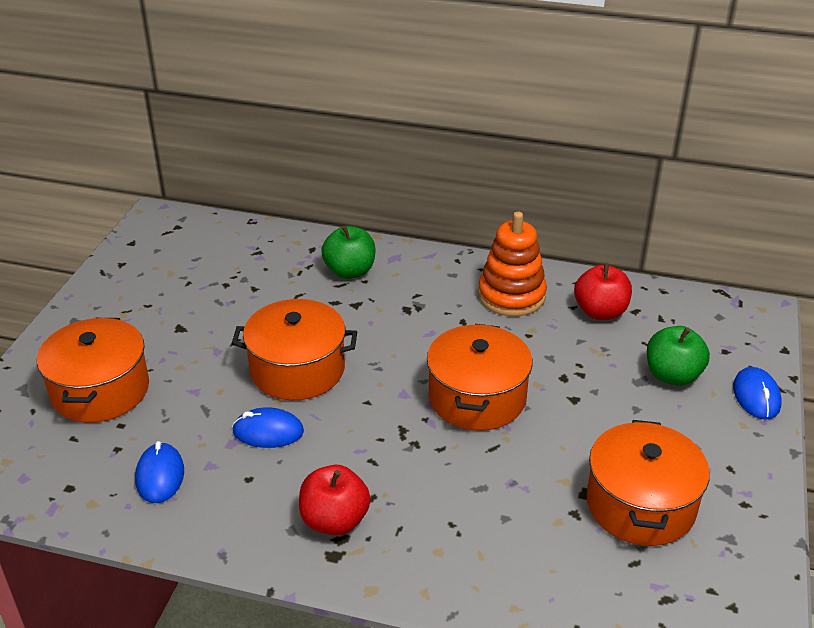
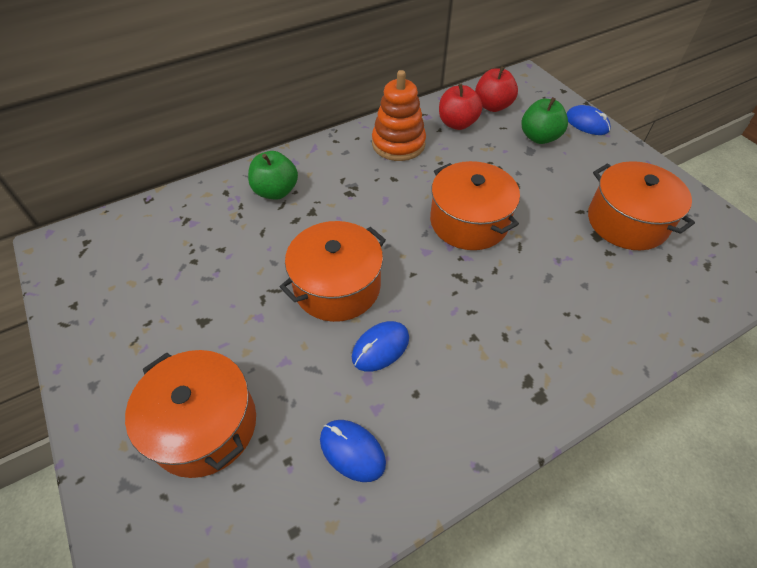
camera: 45 degrees left, 15 degrees up
red apple [299,465,371,535] -> red apple moved to [475,66,518,112]

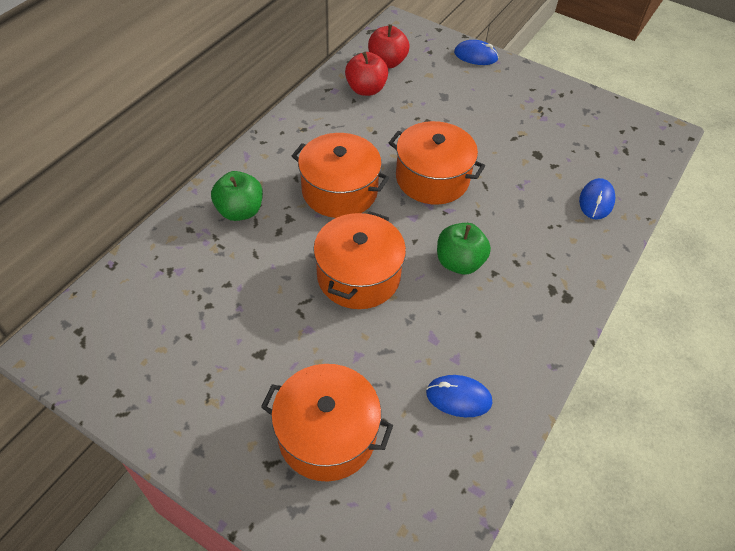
camera: 30 degrees left, 0 degrees up
blue mouse [352,321,409,372] -> blue mouse moved to [579,178,616,220]
orange stacking toy [372,70,426,161] -> none
green apple [522,97,568,144] -> green apple moved to [437,223,491,274]
orange pot [588,161,695,250] -> orange pot moved to [292,133,389,218]

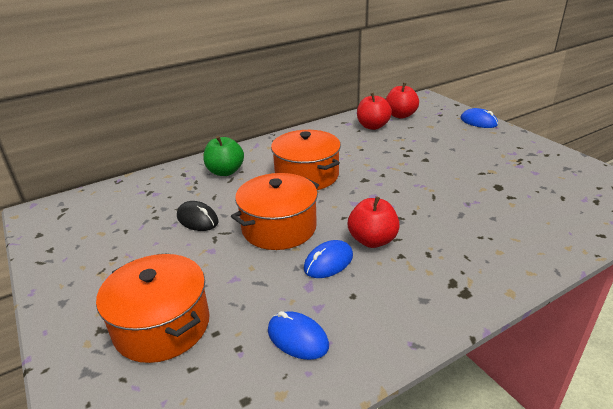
camera: 30 degrees right, 20 degrees down
orange pot [389,121,485,205] -> none
green apple [437,223,491,274] -> red apple [348,196,400,248]
blue mouse [579,178,616,220] -> blue mouse moved to [304,240,353,278]
none -> black mouse [177,201,218,231]

